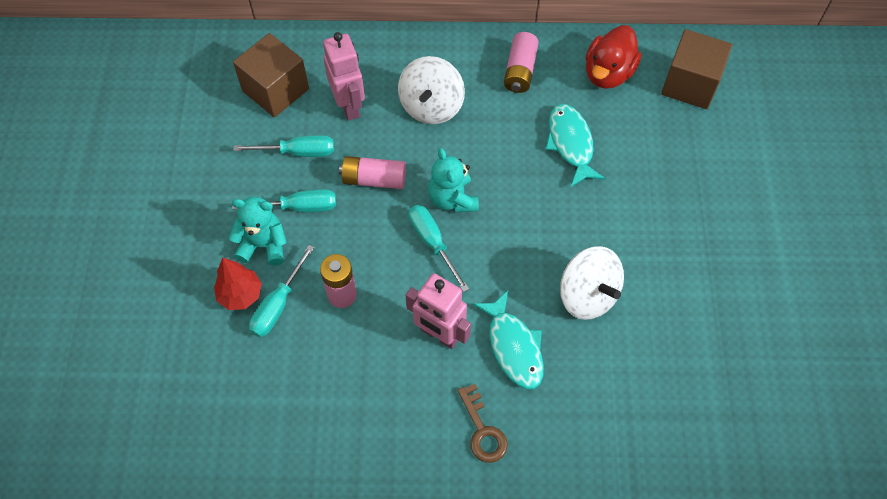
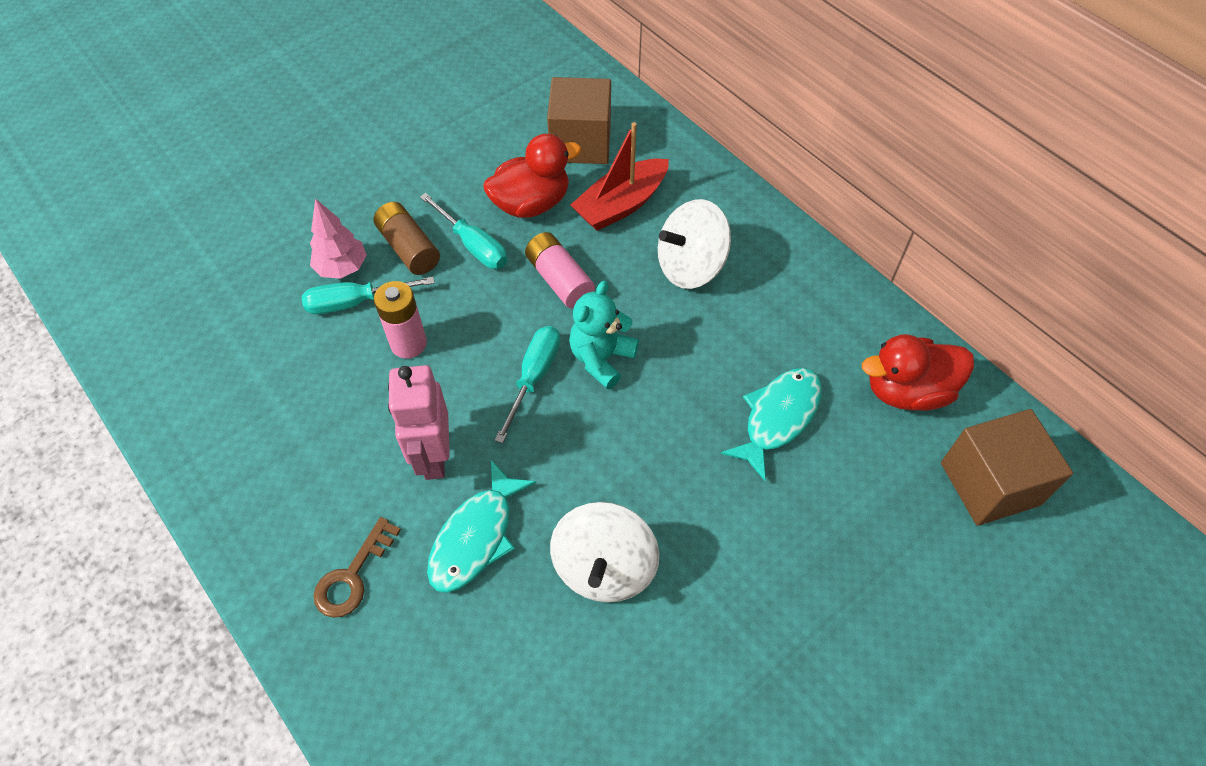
camera: 50 degrees right, 5 degrees down
red tree [214,258,262,310] -> pink tree [310,198,367,279]
turquoise teddy bear [229,197,287,266] -> brown battery [374,202,440,275]
turquoise screwdriver [233,135,334,157] -> red duck [483,134,581,218]
pink robot [323,32,365,121] -> red boat [571,122,669,231]
pink battery [504,32,539,93] -> none

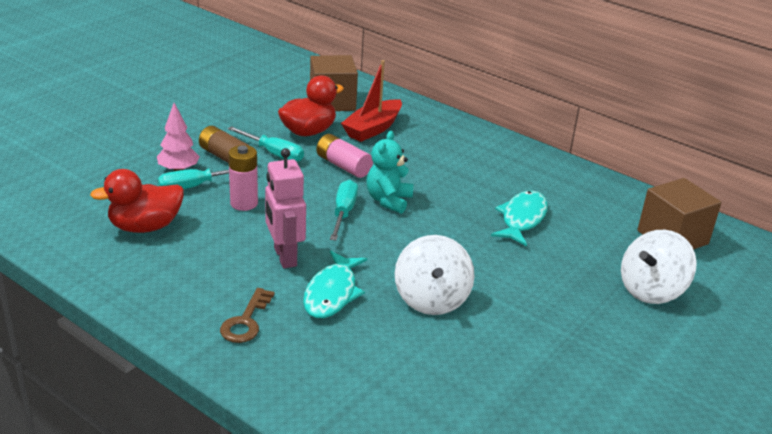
camera: 15 degrees left, 25 degrees down
white spinning top [658,199,731,289] -> white spinning top moved to [621,230,697,304]
red duck [862,334,974,411] -> red duck moved to [90,169,184,233]

